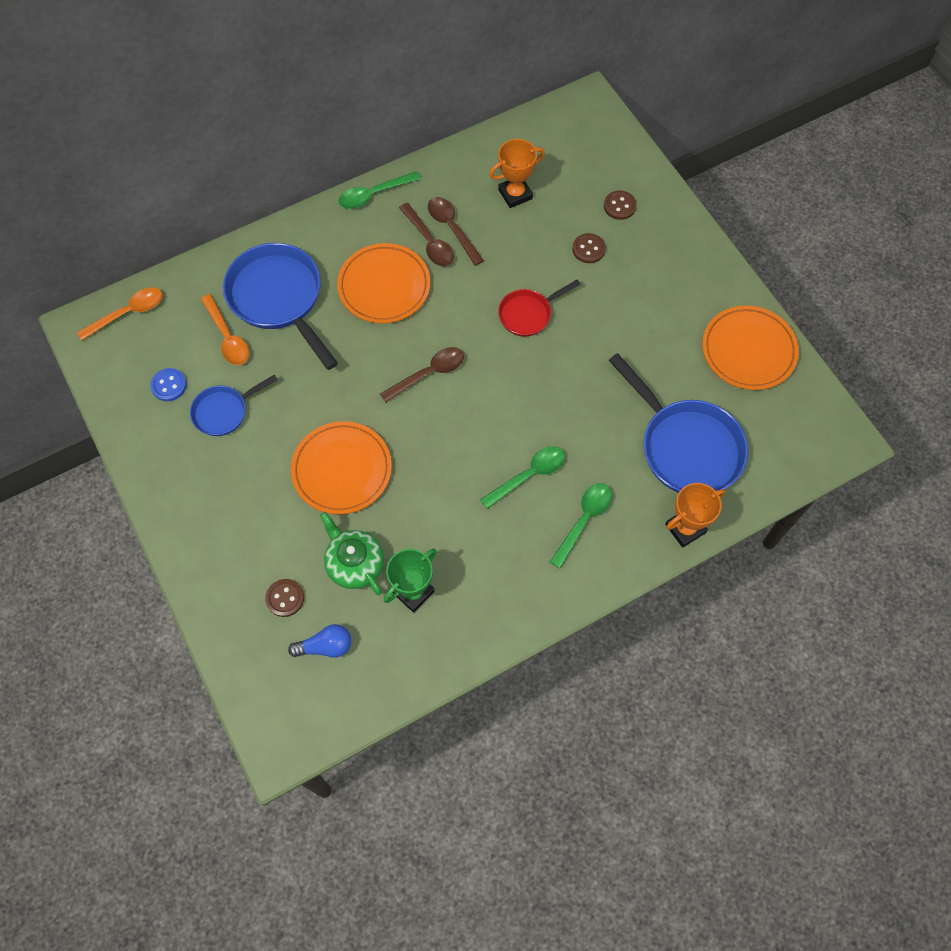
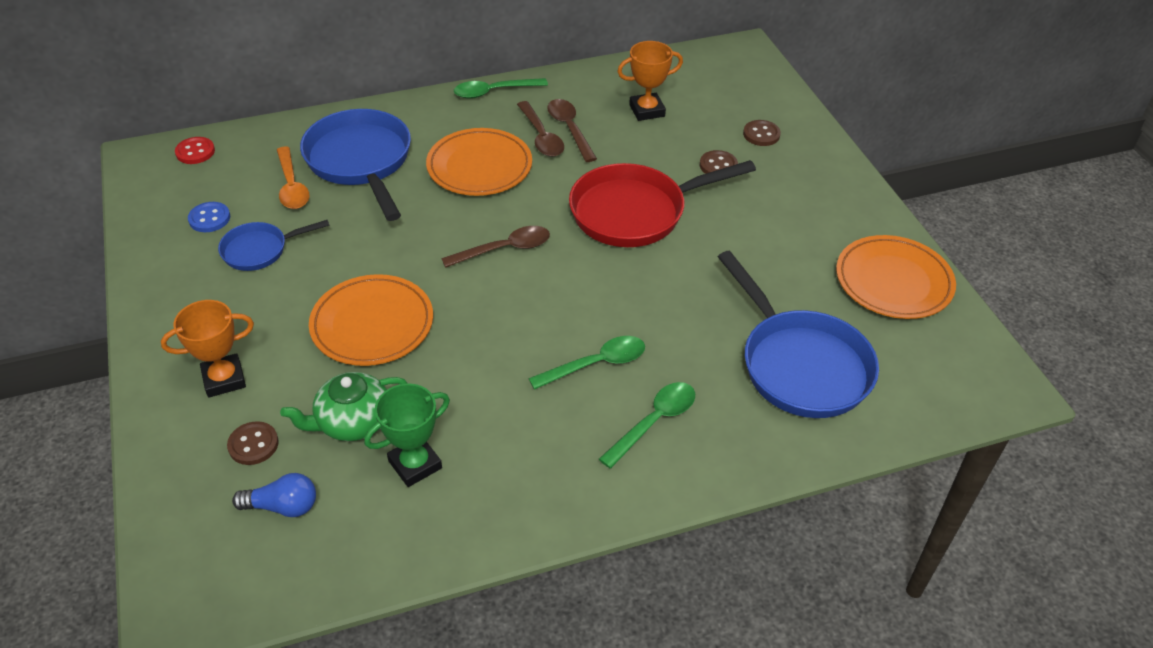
camera: 10 degrees right, 20 degrees down
orange spoon [77,287,163,341] -> red button [175,137,215,164]
green teapot [320,512,384,595] -> green teapot turned 90 degrees counterclockwise [280,372,408,441]
red pan [498,280,581,337] -> red pan [569,160,756,247], size x1.84
orange trophy [665,483,725,548] -> orange trophy moved to [161,300,254,398]

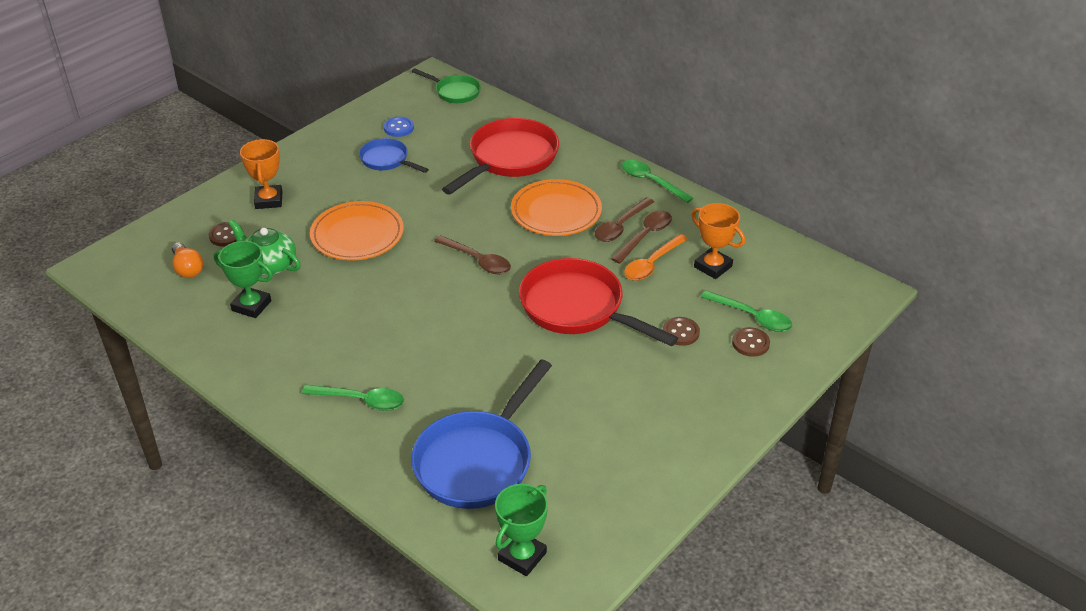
camera: 60 degrees right, 5 degrees down
orange trophy [161,300,254,398] -> orange trophy turned 45 degrees clockwise [240,139,282,209]
red button [175,137,215,164] -> green pan [412,68,481,103]
blue light bulb [232,473,316,517] -> orange light bulb [172,242,203,278]
orange spoon [277,146,309,209] -> orange spoon moved to [624,234,688,281]
blue pan [300,109,411,221] -> red pan [442,118,559,195]
green spoon [528,336,645,390] -> green spoon moved to [701,290,792,332]
orange plate [836,235,956,319] -> none
none -> green trophy [495,484,548,576]

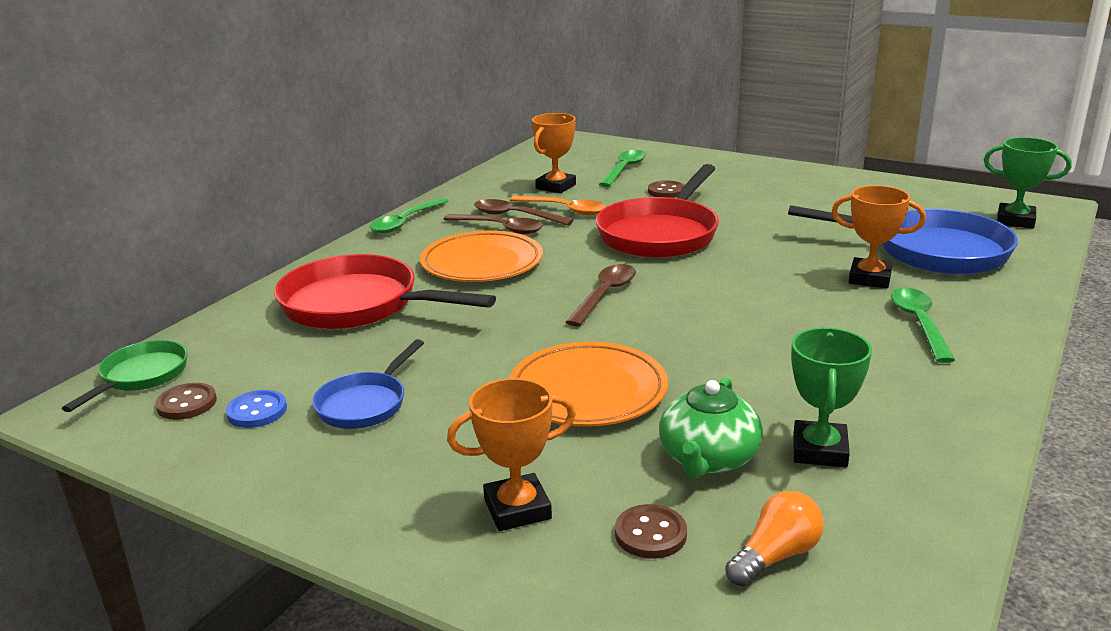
camera: 100 degrees left, 15 degrees down
brown button [732,327,770,357] -> brown button moved to [155,383,217,420]
none -> orange trophy [832,185,926,288]

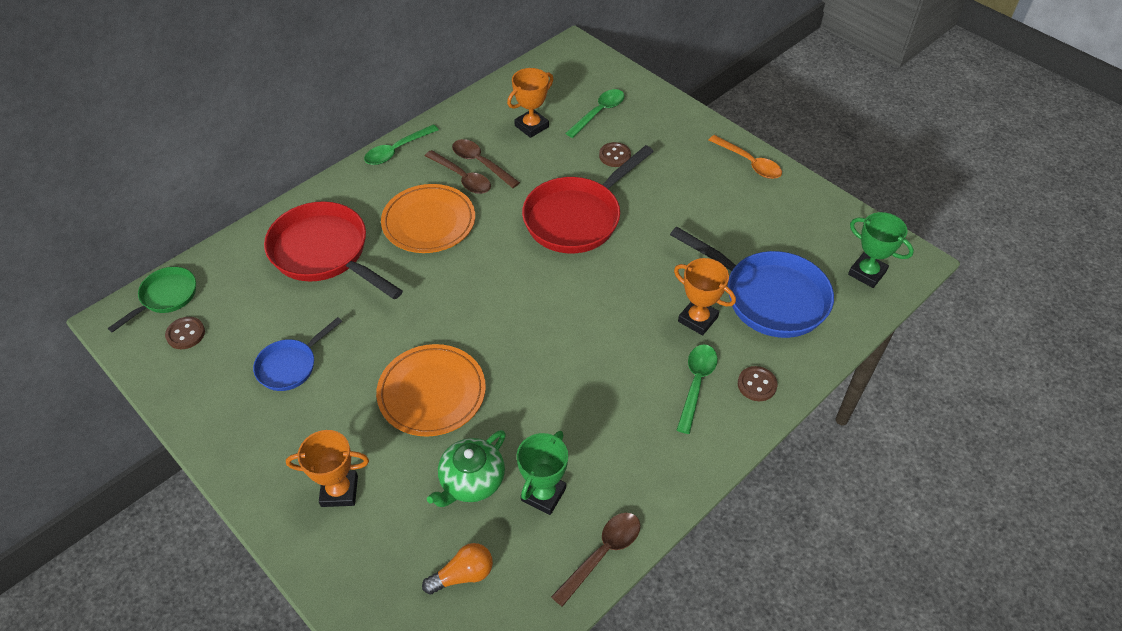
camera: 15 degrees right, 25 degrees up
blue button [226,390,287,428] -> none
orange spoon [510,195,606,215] -> orange spoon moved to [709,135,782,179]
brown spoon [566,264,636,326] -> brown spoon moved to [551,513,640,607]
brown button [615,504,687,559] -> brown button moved to [738,366,777,401]

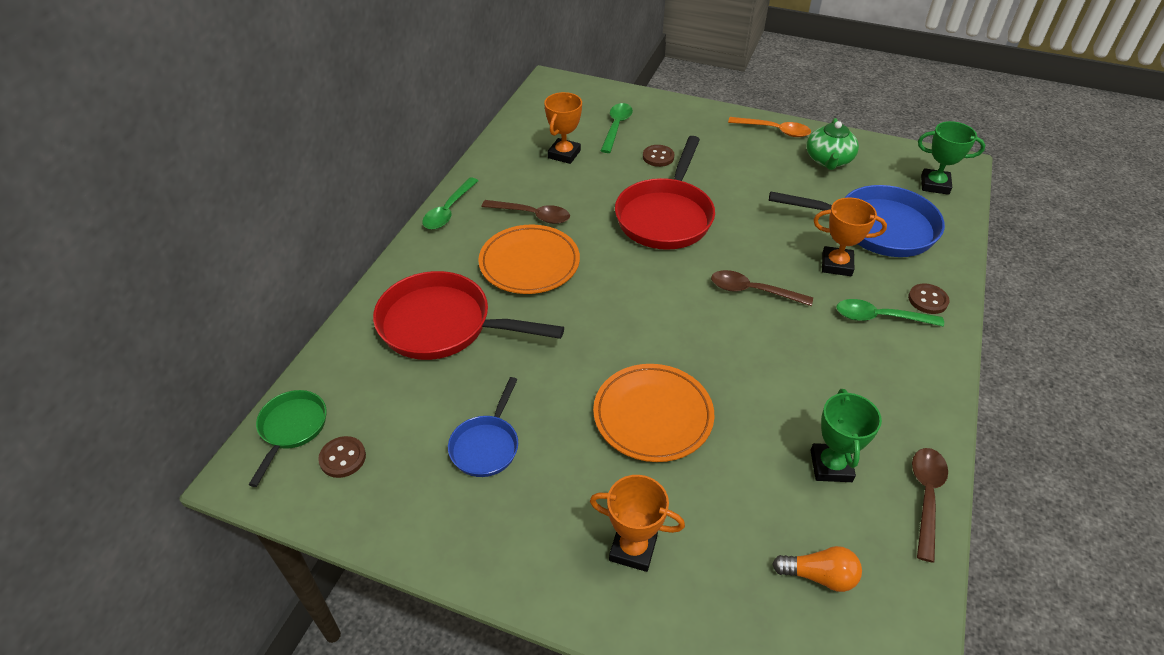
camera: 25 degrees left, 5 degrees down
orange trophy [286,430,369,507] -> orange trophy turned 45 degrees clockwise [590,475,685,572]
orange light bulb [422,543,493,595] -> orange light bulb turned 60 degrees clockwise [772,546,862,592]
green teapot [427,430,506,507] -> green teapot moved to [806,118,859,170]
brown spoon [452,139,520,188] -> brown spoon moved to [711,270,813,306]
green spoon [677,345,718,434] -> green spoon turned 75 degrees counterclockwise [836,299,944,326]

